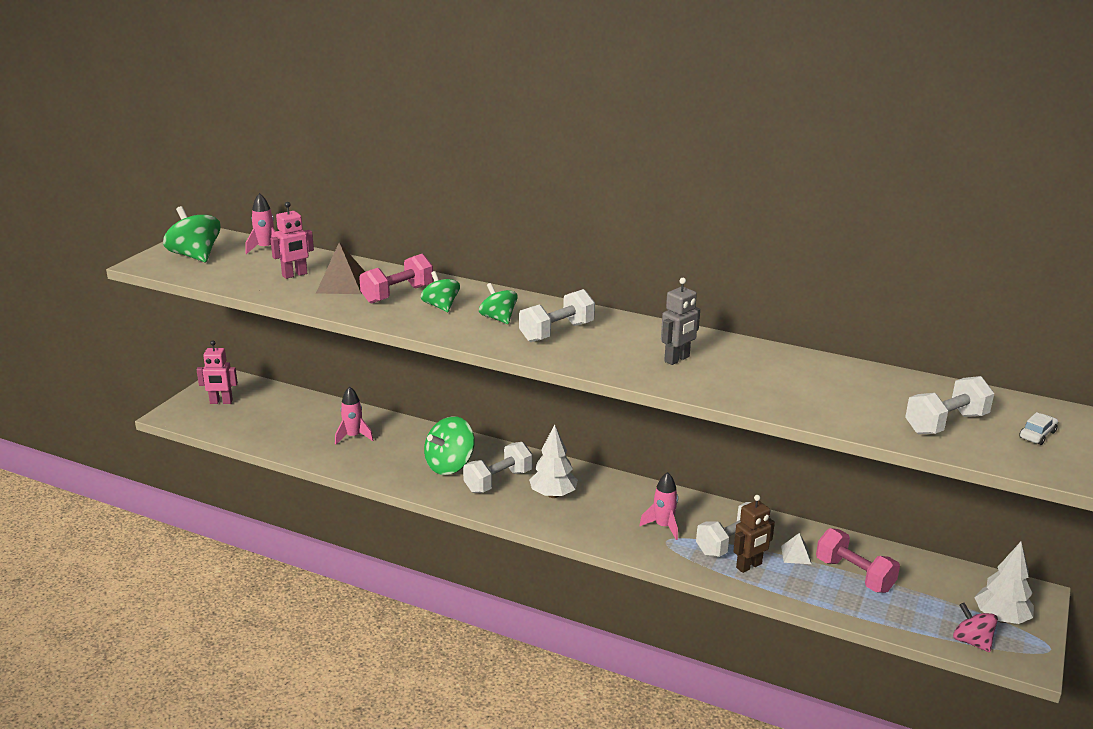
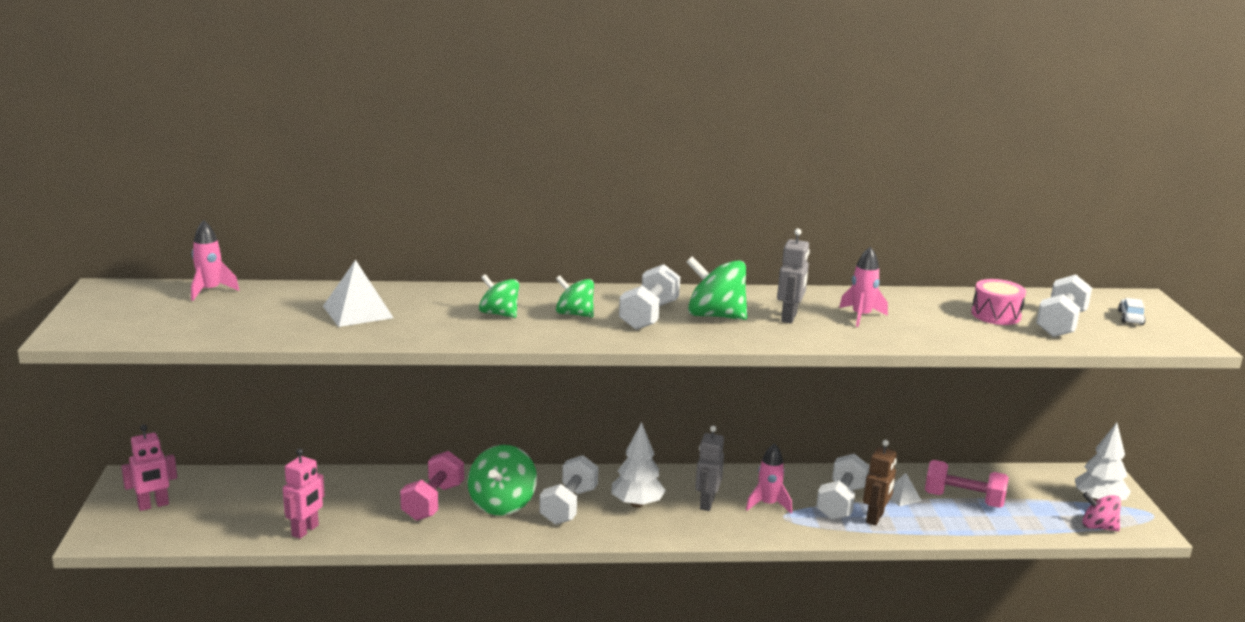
camera: 30 degrees left, 5 degrees down
green spinning top [163,206,221,262] -> green spinning top moved to [686,256,747,320]
pink robot [270,202,314,279] -> pink robot moved to [283,448,325,539]
brown pyramid [316,242,365,294] -> white pyramid [323,260,393,327]
pink rocket [335,386,373,445] -> pink rocket moved to [839,246,888,327]
pink dumbbell [359,254,434,304] -> pink dumbbell moved to [400,451,464,521]
none -> grey robot [695,426,724,511]
none -> pink drum [971,279,1026,325]

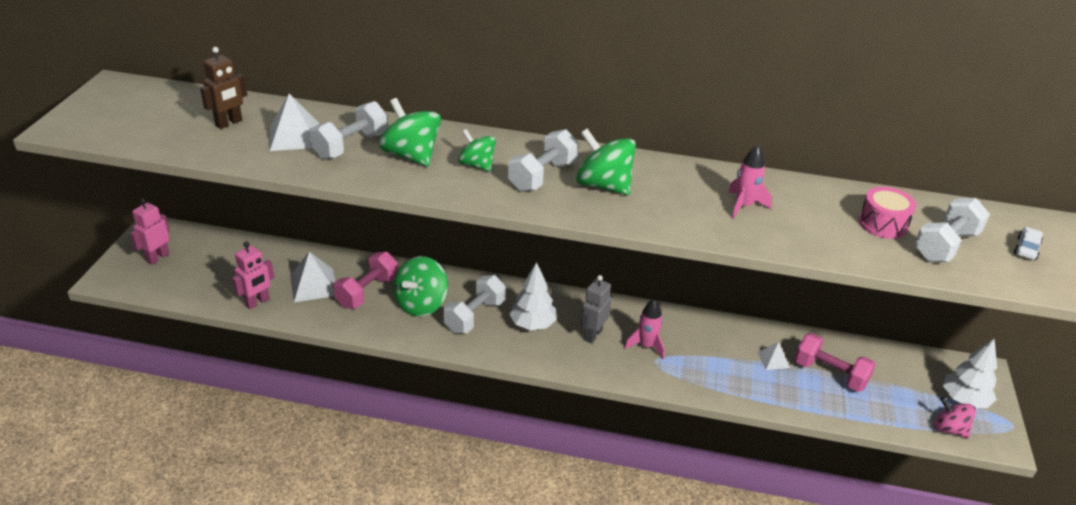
camera: 15 degrees right, 15 degrees up
pink robot [121,425,177,511] -> pink robot turned 135 degrees clockwise [130,198,170,265]
pink rocket [191,220,239,301] -> none
green spinning top [479,274,519,318] -> green spinning top [379,98,441,167], size x1.56
grey robot [777,228,810,323] -> none
white dumbbell [816,454,870,520] -> white dumbbell moved to [310,101,388,160]
brown robot [863,440,897,526] -> brown robot moved to [200,47,247,129]
none -> white pyramid [290,252,335,302]

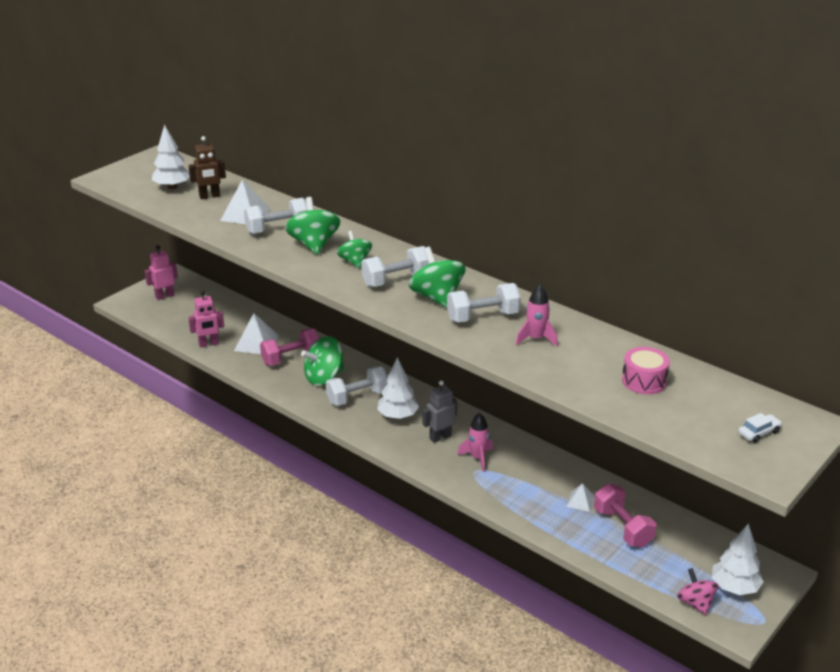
camera: 30 degrees right, 5 degrees down
white dumbbell [914,198,990,262] -> white dumbbell moved to [447,283,521,323]
none -> white tree [152,124,190,189]

